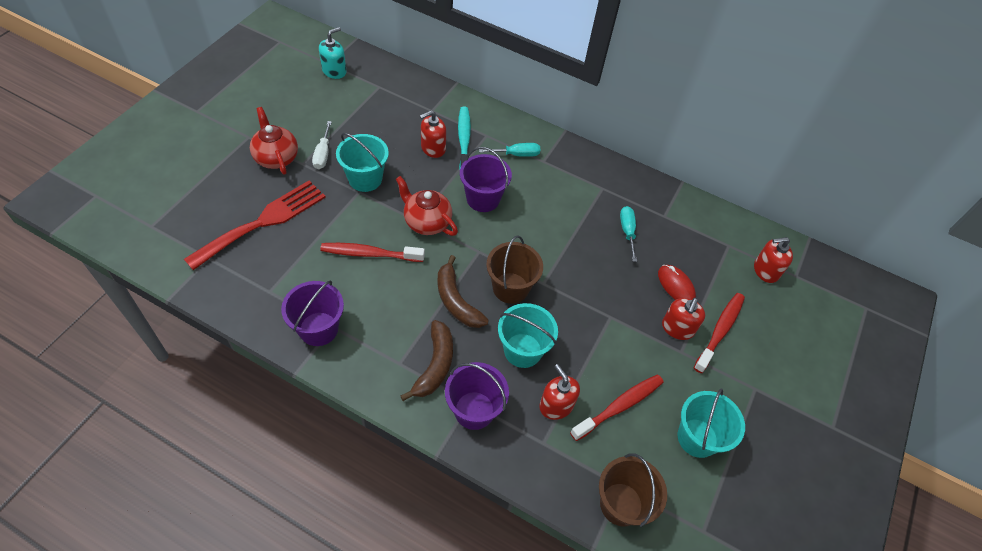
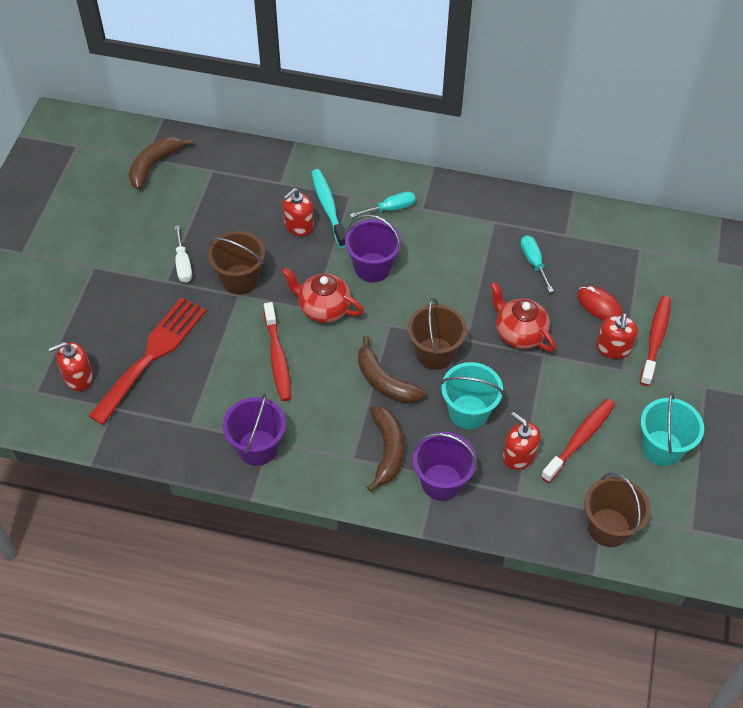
camera: 10 degrees left, 0 degrees up
red teapot [250,107,298,175] -> red teapot moved to [490,282,556,352]
turquoise soap dispenser [319,27,346,79] -> brown banana [129,137,193,190]
red toothbrush [320,243,425,262] -> red toothbrush turned 90 degrees counterclockwise [264,302,291,401]
turquoise bucket [336,133,389,192] -> brown bucket [208,231,265,295]
red soap dispenser [754,237,793,283] -> red soap dispenser moved to [49,342,93,391]

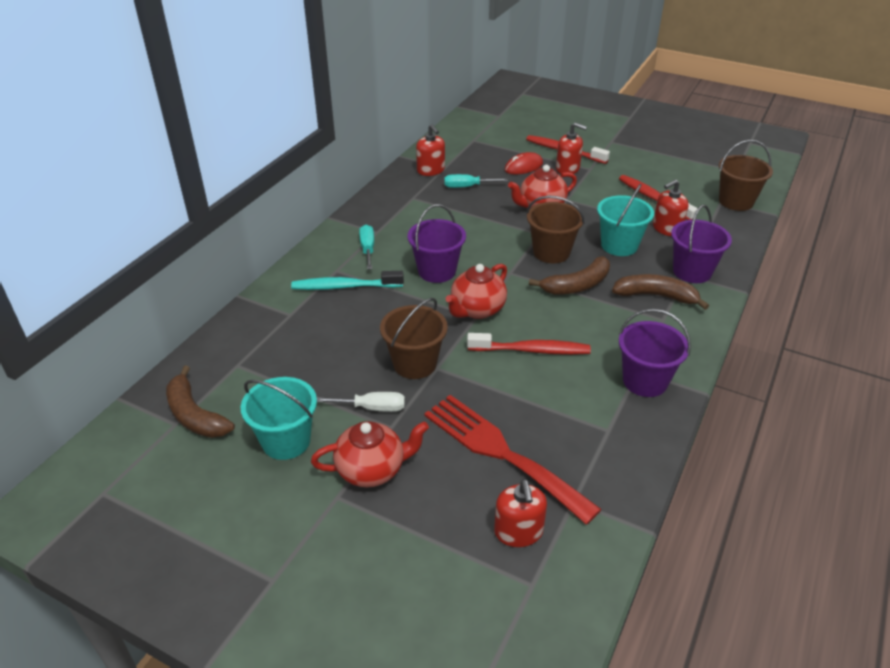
camera: 75 degrees left, 15 degrees down
red soap dispenser [283,188,314,236] -> red soap dispenser moved to [416,124,445,176]
turquoise bucket [641,392,704,466] -> turquoise bucket moved to [241,377,317,460]
none -> red teapot [311,421,429,487]

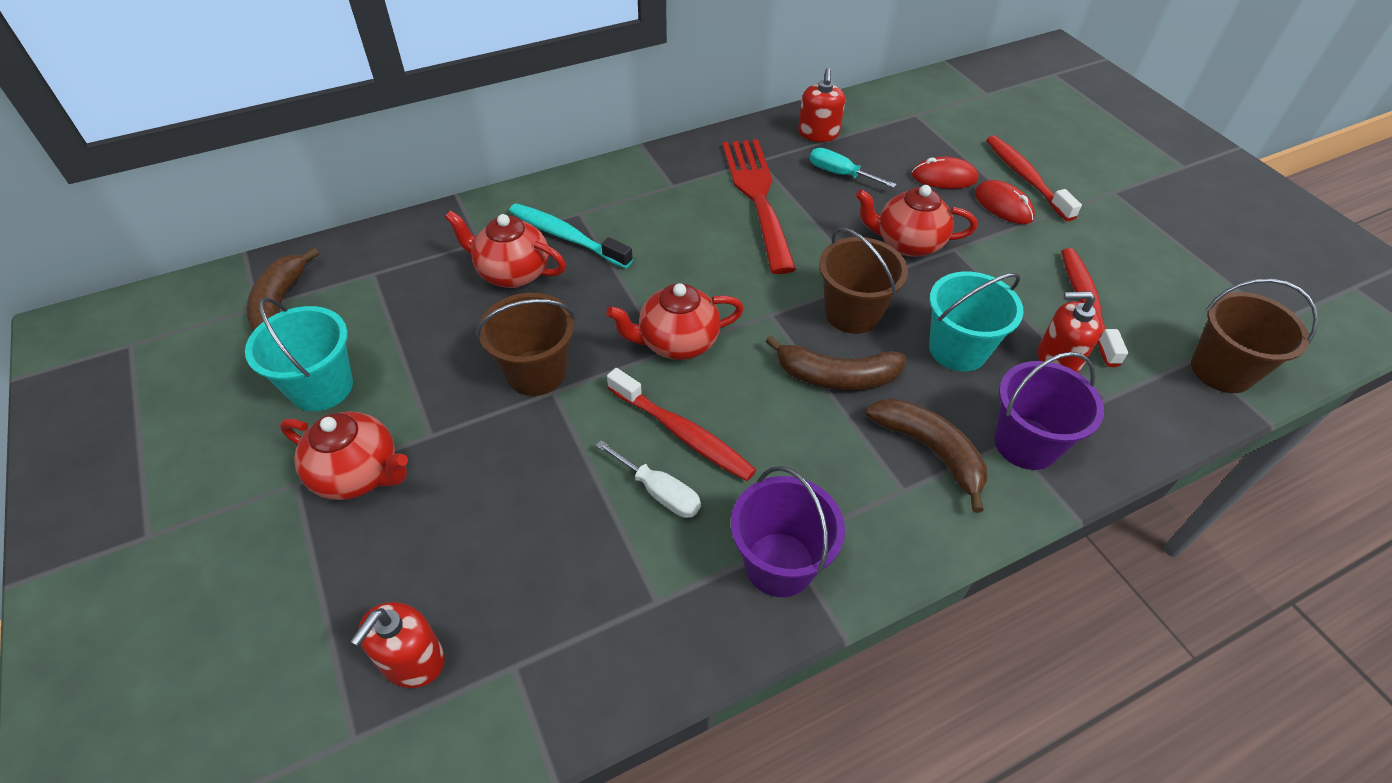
camera: 35 degrees right, 10 degrees up
white screwdriver [316,392,405,412] -> white screwdriver moved to [596,440,701,518]
turquoise screwdriver [359,225,374,269] -> none
purple bucket [408,204,466,283] -> none
red fork [424,395,602,525] -> red fork moved to [722,139,796,274]
red soap dispenser [556,122,587,174] -> red mouse [975,180,1035,224]
none -> red teapot [444,210,566,288]

